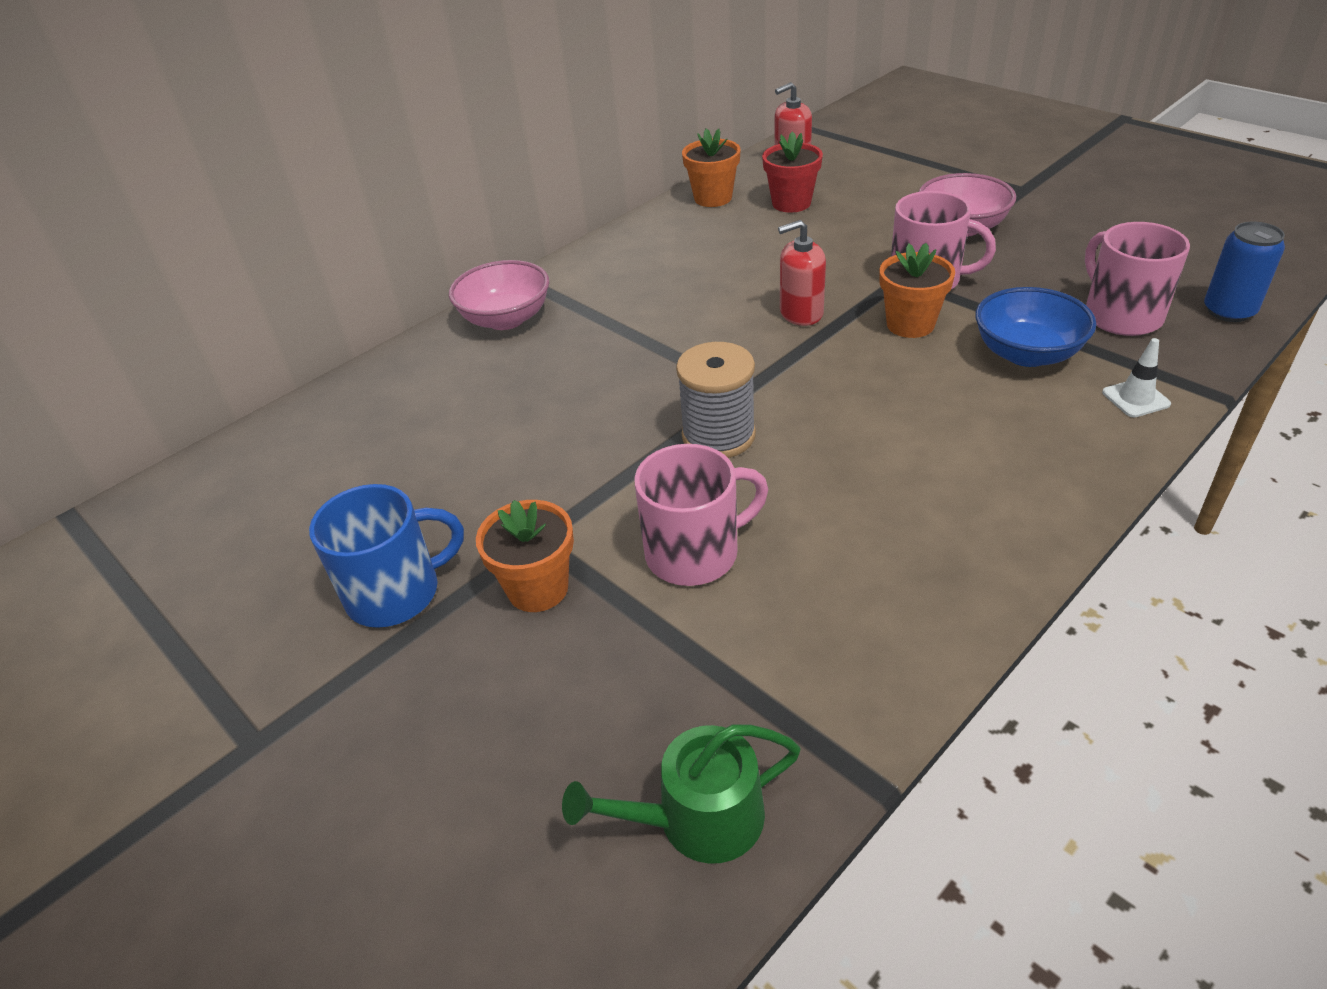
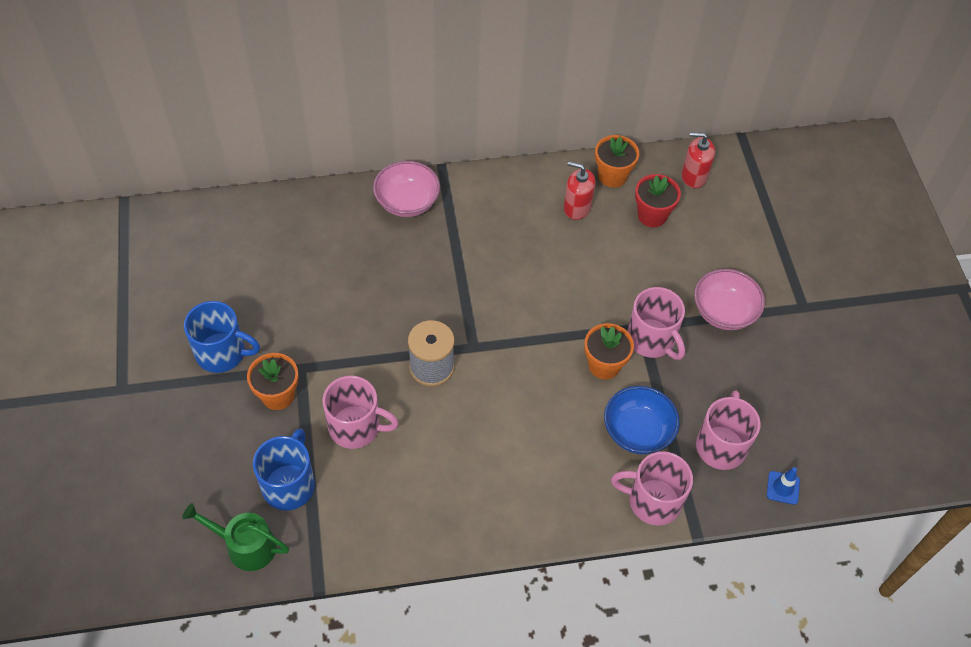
camera: 30 degrees right, 15 degrees up
red soap dispenser [778,220,826,326] -> red soap dispenser moved to [564,161,595,220]
white traffic cone [1102,338,1171,417] -> pink mug [611,451,693,526]
blue can [1204,221,1285,322] -> blue traffic cone [767,467,800,505]
none -> blue mug [253,428,315,511]

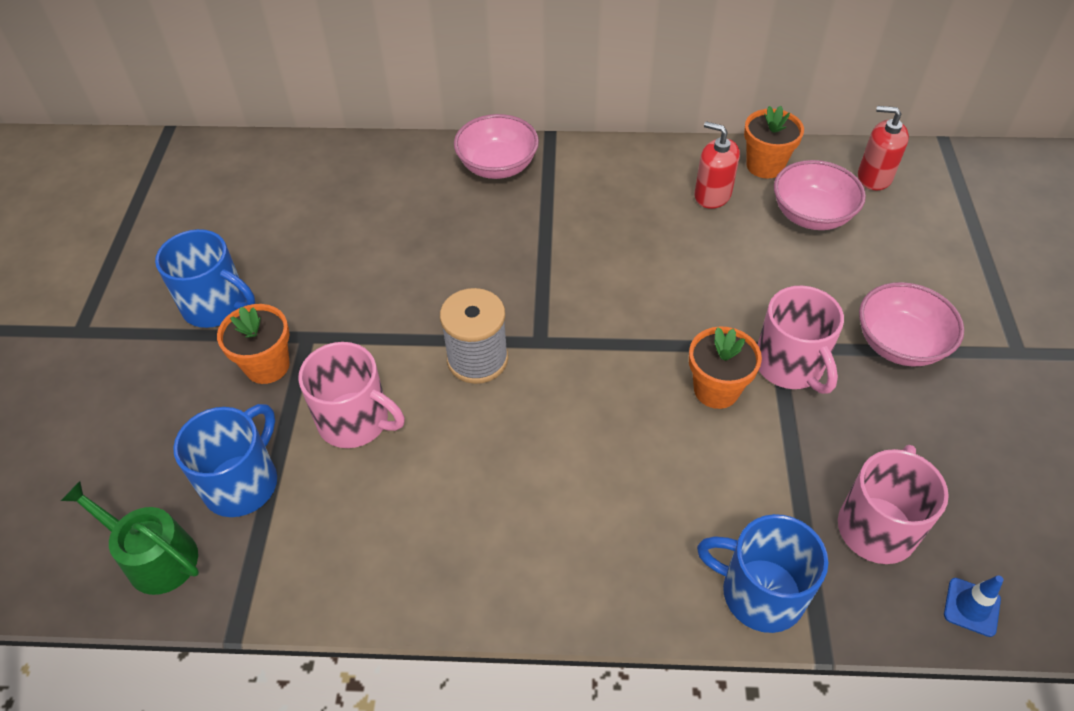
camera: 15 degrees right, 5 degrees down
blue bowl [604,386,680,454] -> none
pink mug [611,451,693,526] -> blue mug [697,514,828,633]
red flower pot [635,174,681,227] -> pink bowl [774,160,866,230]

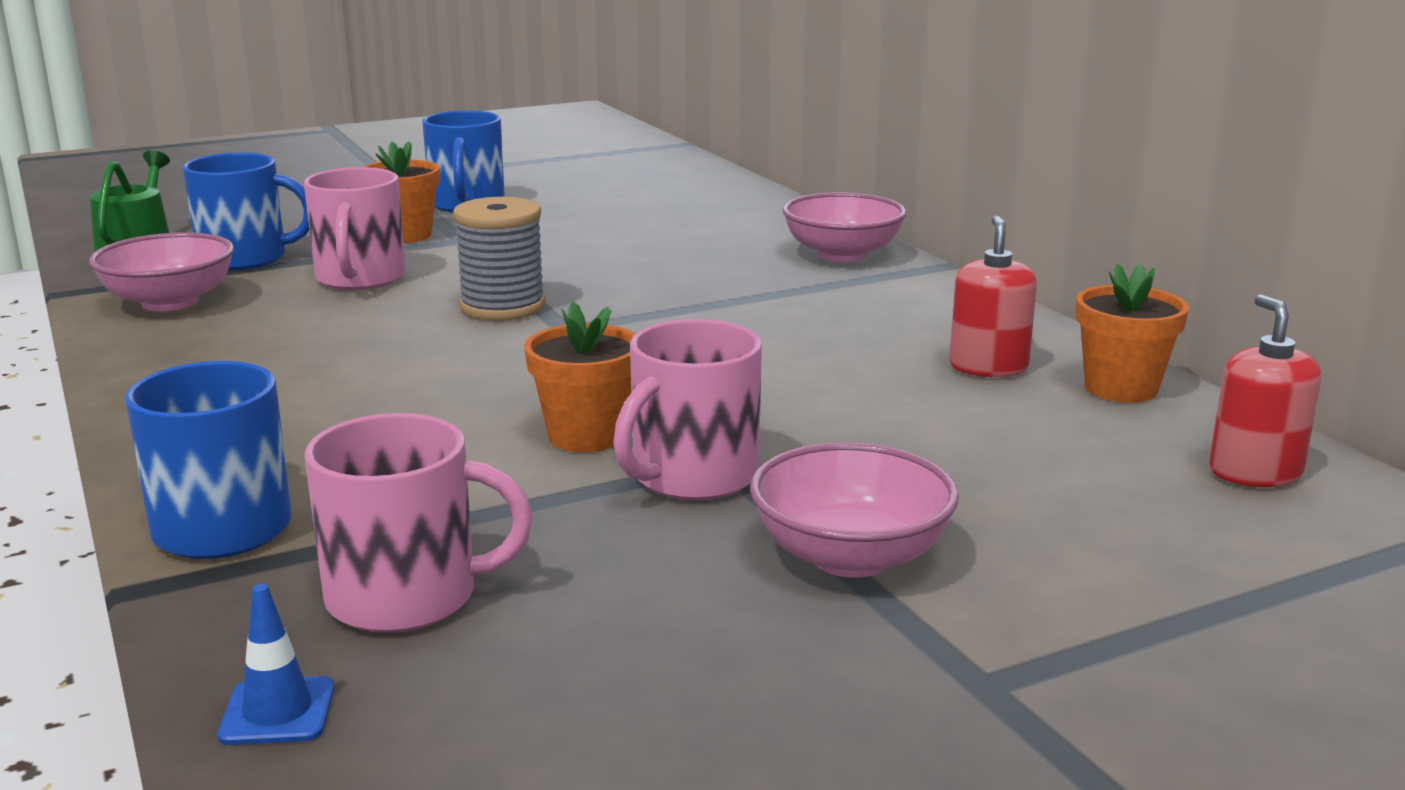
camera: 60 degrees right, 30 degrees down
pink bowl [774,160,866,230] -> pink bowl moved to [89,232,234,311]

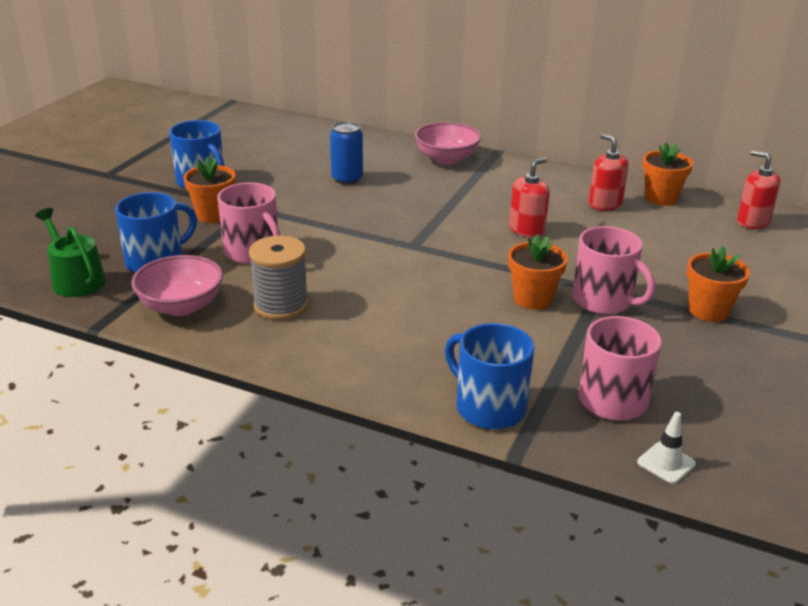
camera: 40 degrees left, 10 degrees up
blue traffic cone [218,584,334,745] -> white traffic cone [637,412,696,484]
grey spool [453,197,545,321] -> grey spool moved to [249,235,309,320]
pink mug [613,319,762,501] -> pink mug turned 45 degrees counterclockwise [572,226,655,315]
pink bowl [750,442,959,578] -> orange flower pot [687,246,750,322]
none -> blue can [330,122,363,185]
none -> red soap dispenser [509,158,550,238]

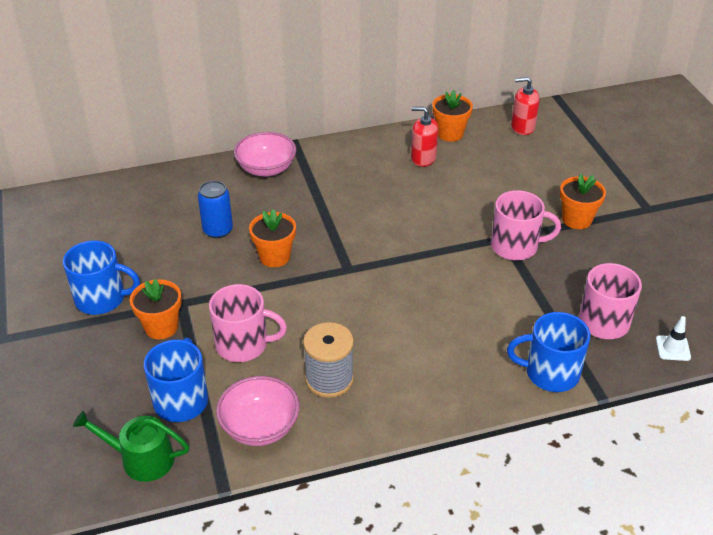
camera: 40 degrees left, 10 degrees up
orange flower pot [508,234,568,310] -> orange flower pot moved to [249,209,296,267]
red soap dispenser [509,158,550,238] -> none

